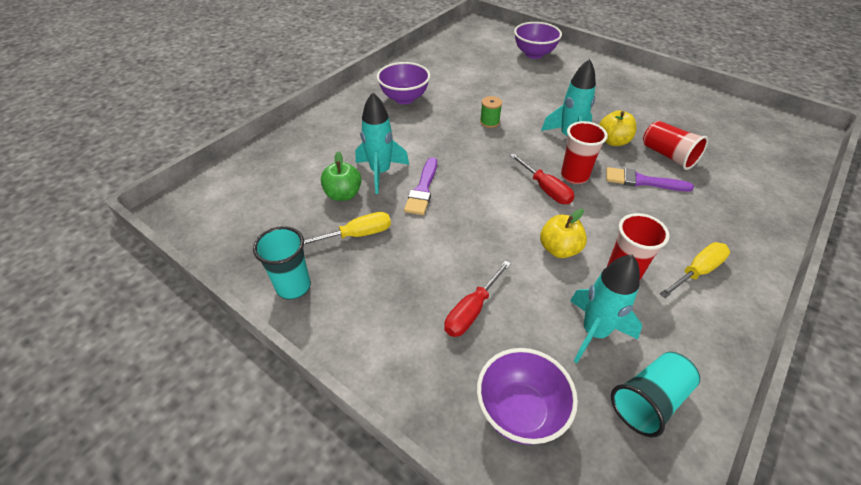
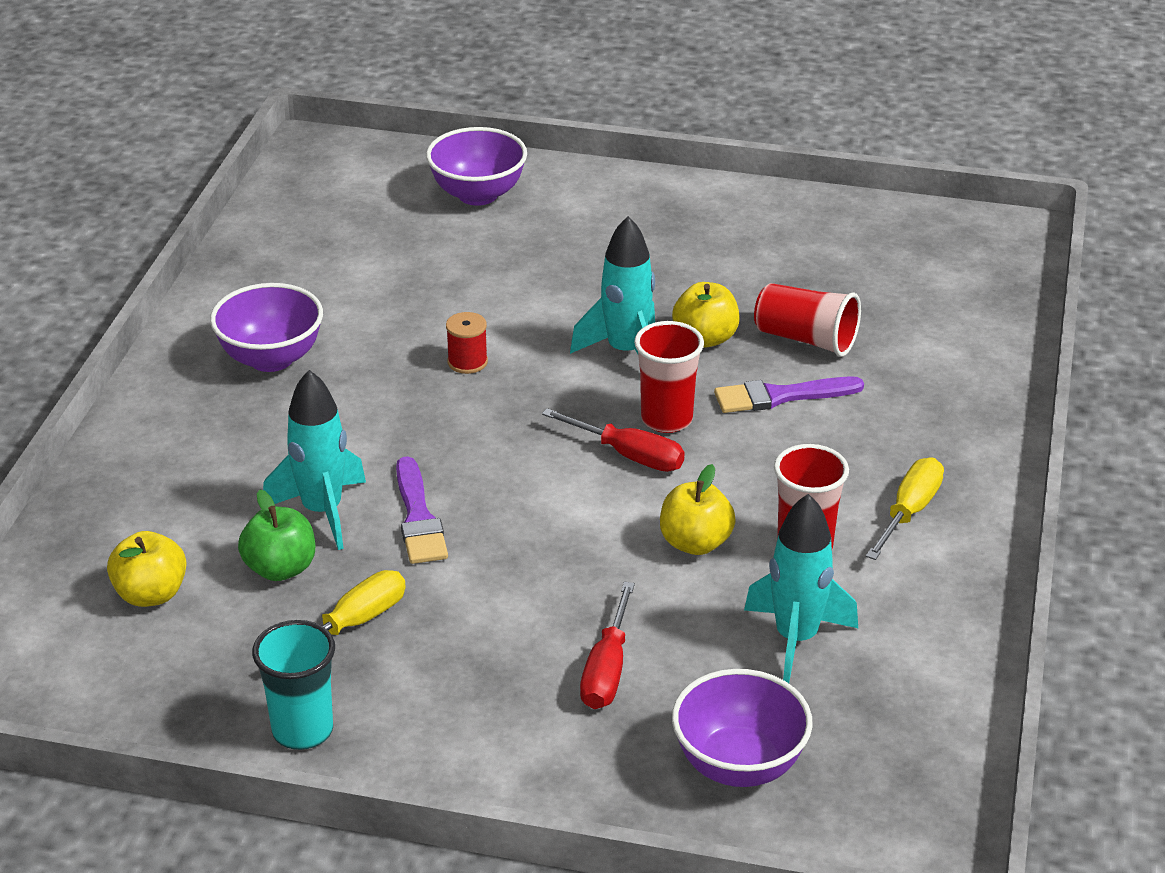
camera: 25 degrees left, 10 degrees down
green spool [480,96,502,128] -> red spool [446,312,488,374]
turquoise cup [611,352,700,437] -> none
none -> yellow apple [107,531,187,607]

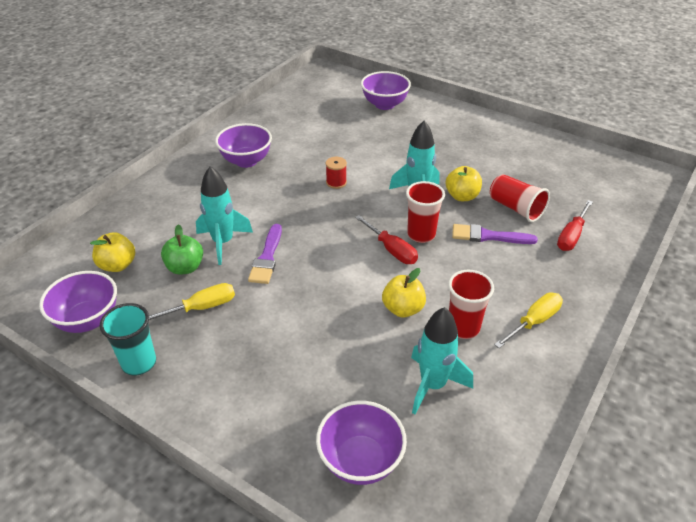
camera: 20 degrees right, 5 degrees up
red screwdriver [580,582,635,709] -> red screwdriver moved to [557,200,593,251]
none -> purple bowl [39,271,117,333]

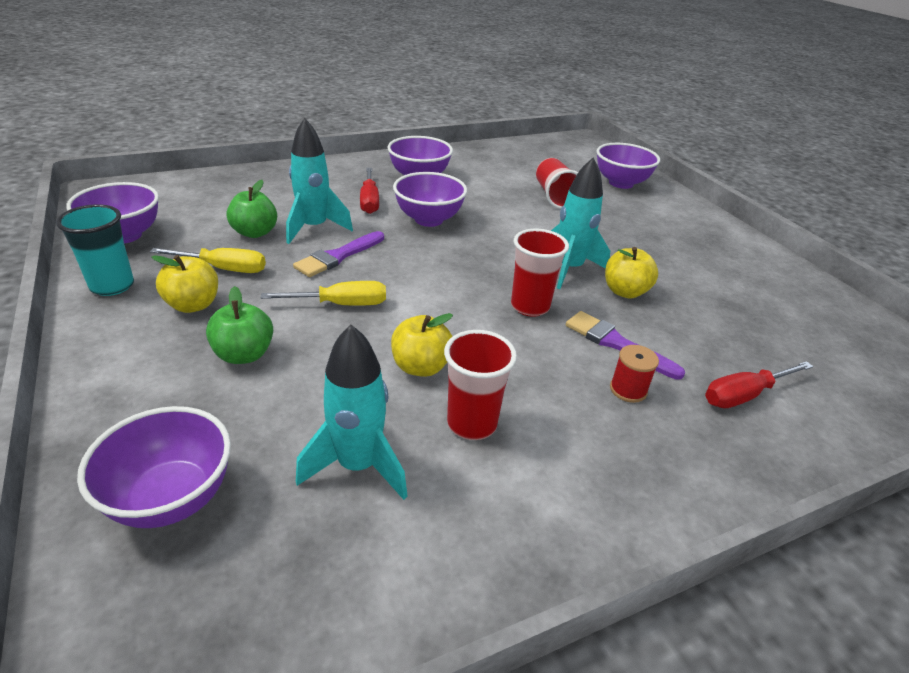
camera: 30 degrees right, 5 degrees down
yellow apple [90,232,135,272] -> yellow apple moved to [151,255,218,313]
red spool [326,157,347,189] -> red spool moved to [610,345,659,403]
red screwdriver [355,215,418,264] -> red screwdriver moved to [360,168,379,214]
red cup [490,174,550,222] -> red cup moved to [536,158,578,209]
yellow screwdriver [494,293,563,348] -> yellow screwdriver moved to [261,281,386,306]
none -> green apple [206,286,273,364]
none -> purple bowl [393,172,467,227]

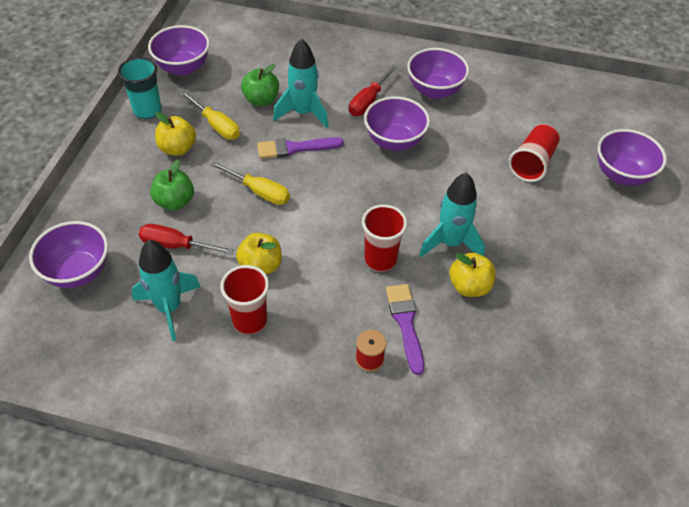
camera: 40 degrees right, 15 degrees up
red screwdriver [705,361,813,408] -> red screwdriver moved to [139,224,234,254]

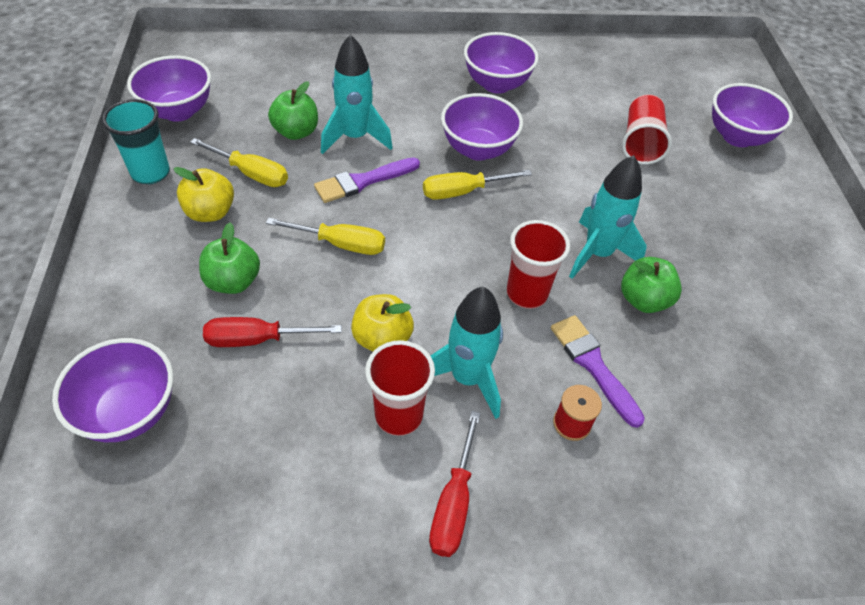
camera: 20 degrees left, 0 degrees up
turquoise rocket [131,240,201,341] -> turquoise rocket moved to [430,287,503,419]
red screwdriver [349,66,397,116] -> red screwdriver moved to [429,411,481,557]
yellow apple [449,253,496,297] -> green apple [621,257,682,313]
none -> yellow screwdriver [423,170,532,200]

